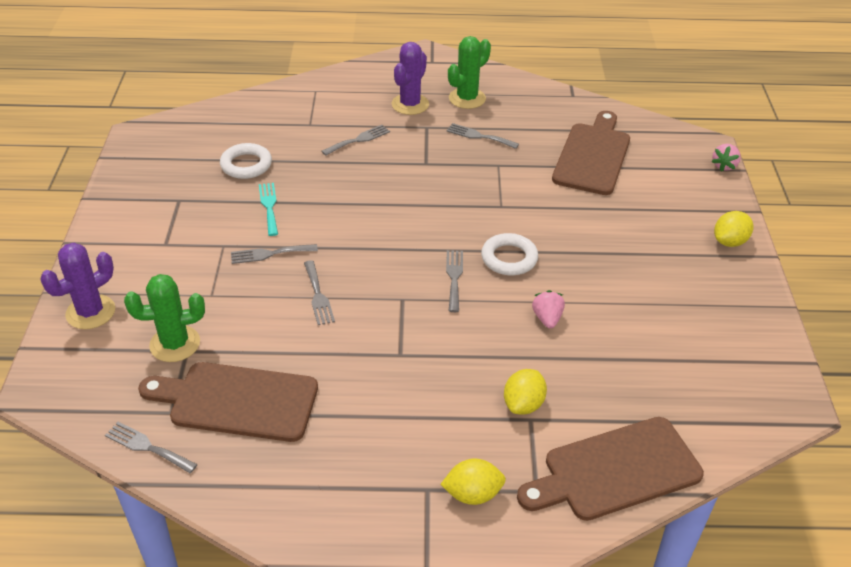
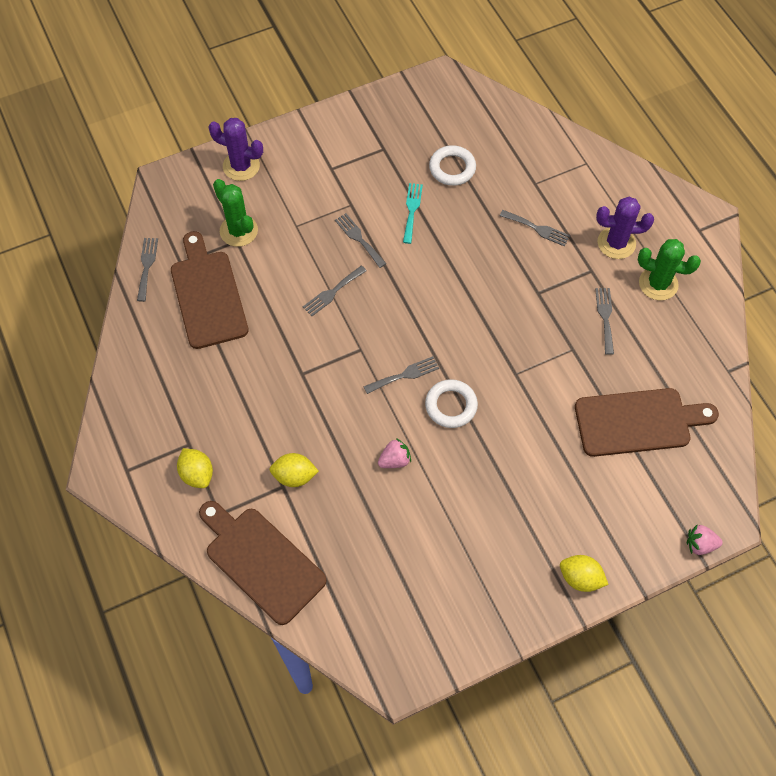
camera: 65 degrees right, 20 degrees up
turquoise fork [259,183,278,236] -> turquoise fork turned 45 degrees counterclockwise [403,183,423,244]

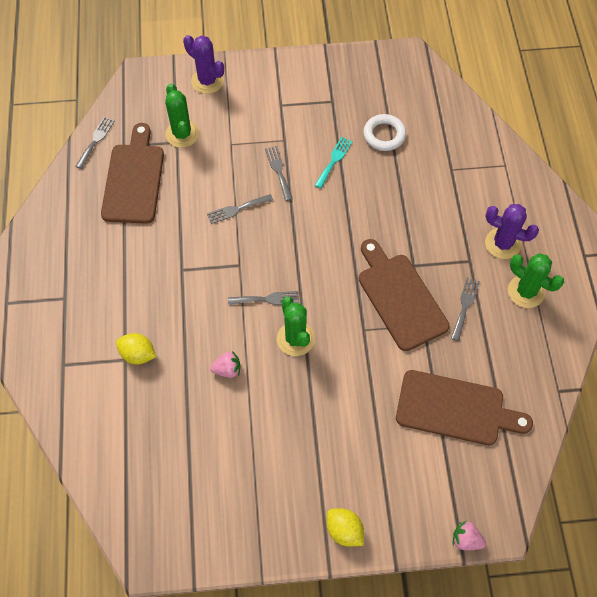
camera: 20 degrees right, 0 degrees up
yellow lemon [177,448,213,488] -> none
brown cutting board [199,501,327,625] -> brown cutting board moved to [359,239,449,351]
white ring [425,379,478,428] -> green cactus [277,296,315,356]
grey fork [499,210,570,247] -> none

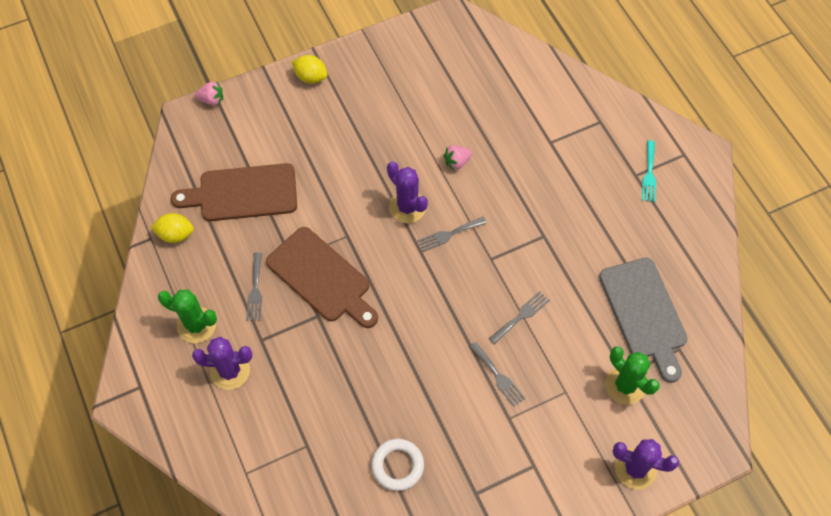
camera: 160 degrees right, 0 degrees up
grey fork [76,117,115,169] -> none
brown cutting board [101,123,164,224] -> grey cutting board [599,258,688,383]
yellow lemon [116,333,156,364] -> yellow lemon moved to [151,213,194,243]
green cactus [277,296,315,356] -> purple cactus [387,162,428,223]
turquoise fork [315,137,353,188] -> turquoise fork moved to [642,140,656,202]

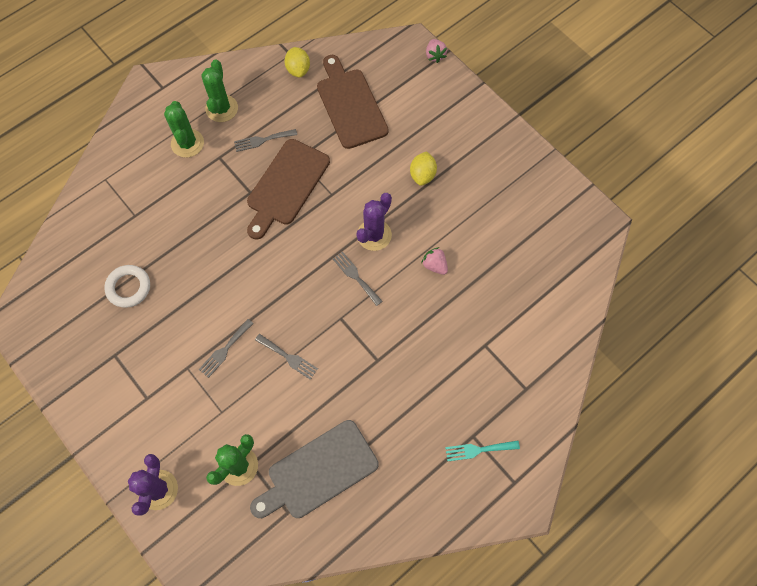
camera: 75 degrees right, 5 degrees up
purple cactus [192,337,252,390] -> green cactus [164,101,204,158]
yellow lemon [292,55,328,84] -> yellow lemon moved to [410,151,437,186]

